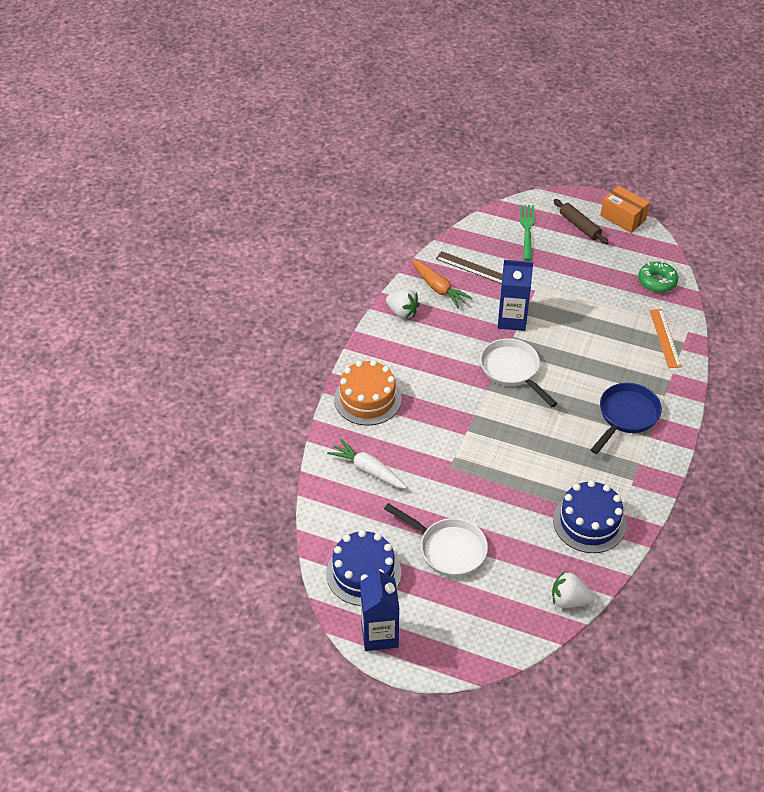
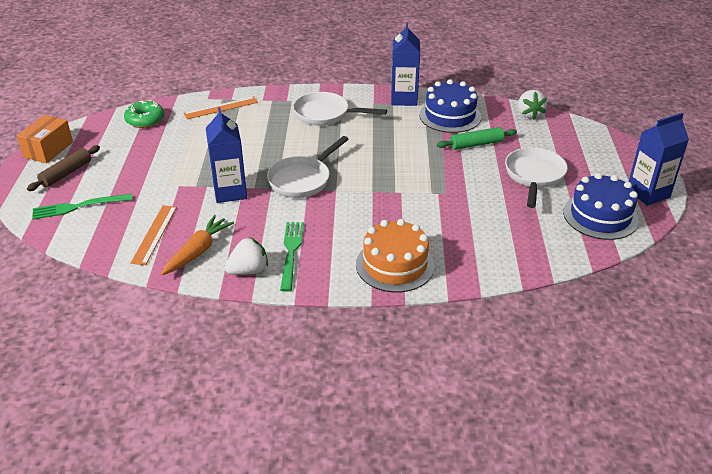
camera: 110 degrees left, 10 degrees down
white carrot [327,438,407,489] -> none
white strawberry [386,289,420,319] -> white strawberry turned 45 degrees clockwise [224,237,268,275]
brown ruler [436,251,503,284] -> orange ruler [131,205,177,265]
blue pan [591,383,662,454] -> white pan [293,92,387,126]
none -> green fork [280,222,304,292]
none -> blue carton [391,23,420,106]
none -> green rolling pin [437,127,517,150]

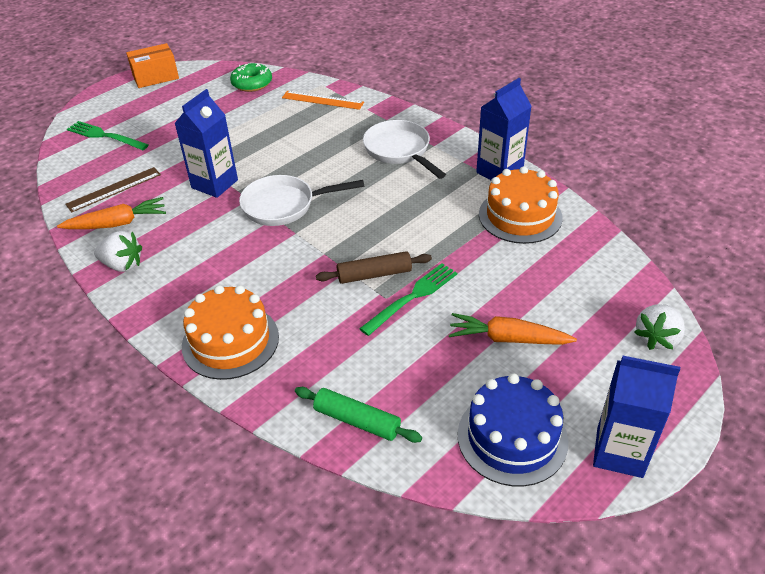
camera: 45 degrees right, 5 degrees up
brown rolling pin [27,145,100,191] -> brown rolling pin moved to [316,251,432,284]
orange ruler [131,205,177,265] -> brown ruler [65,167,161,212]
green fork [280,222,304,292] -> green fork moved to [359,263,457,336]
blue cake [419,79,481,133] -> orange cake [479,166,563,244]
green rolling pin [437,127,517,150] -> green rolling pin moved to [295,387,422,443]
white pan [505,147,568,208] -> orange carrot [449,313,577,345]
white strawberry [518,90,547,120] -> white strawberry moved to [634,304,685,350]

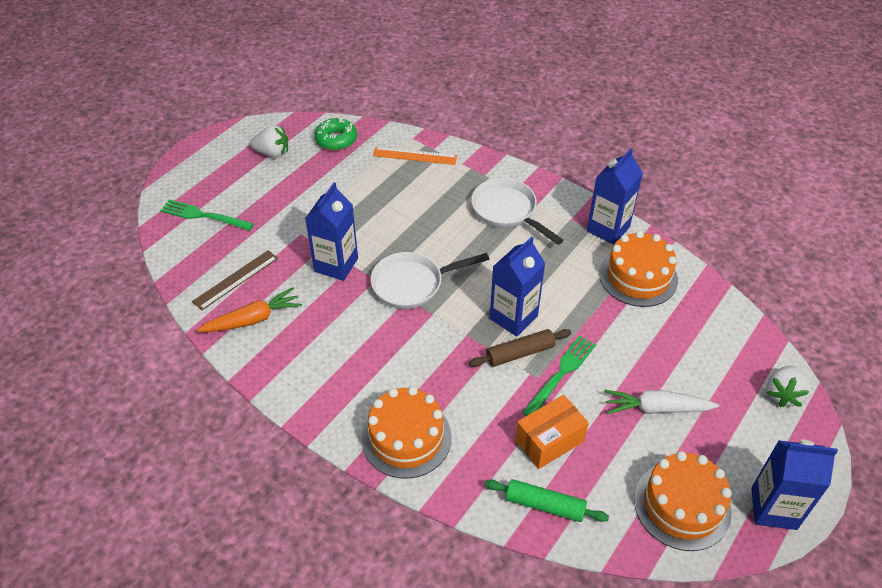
camera: 10 degrees left, 5 degrees up
white strawberry [94,231,142,272] -> white strawberry moved to [251,125,288,158]
orange box [126,43,179,88] -> orange box moved to [515,395,589,469]
orange carrot [449,313,577,345] -> white carrot [604,390,719,415]
blue cake [457,373,568,486] -> orange cake [634,451,732,551]
none -> blue carton [490,237,545,336]

